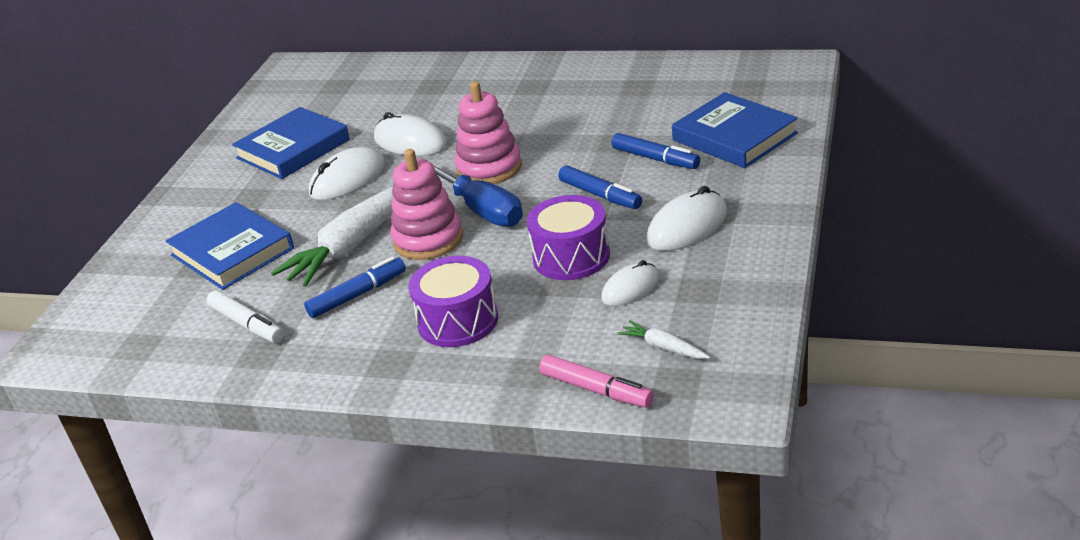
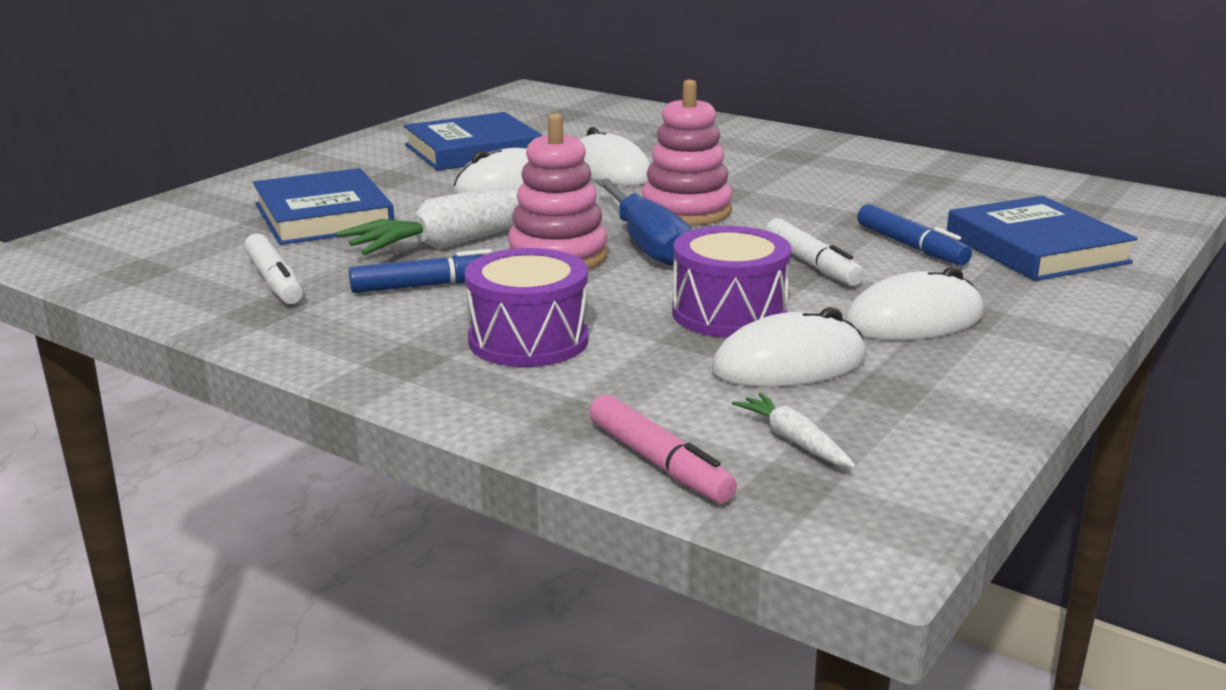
camera: 15 degrees right, 10 degrees down
blue marker [558,165,642,209] -> white marker [766,218,864,286]
white mouse [601,260,660,306] -> white mouse [712,307,867,387], size x1.52

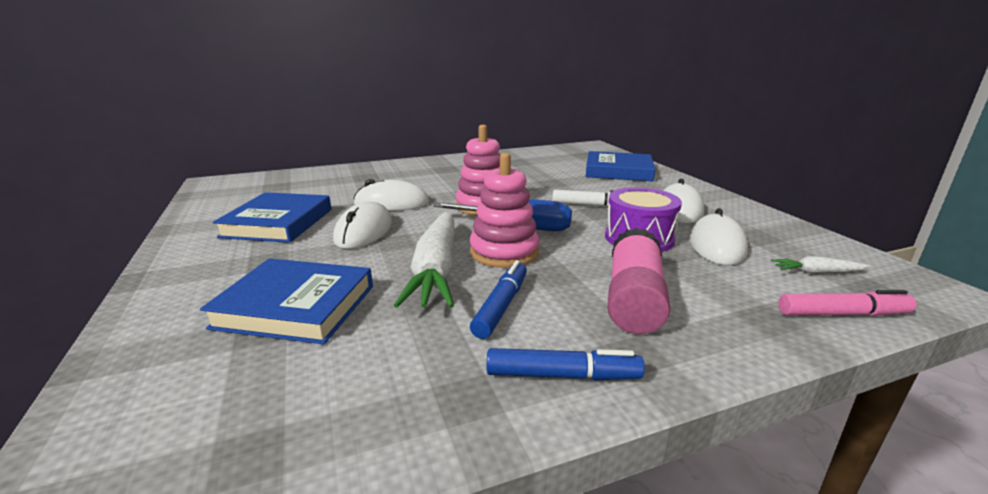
camera: 55 degrees left, 0 degrees up
white marker [244,234,303,304] -> none
purple drum [465,248,588,367] -> pink glue stick [607,228,671,334]
blue marker [857,204,972,265] -> blue marker moved to [487,348,645,380]

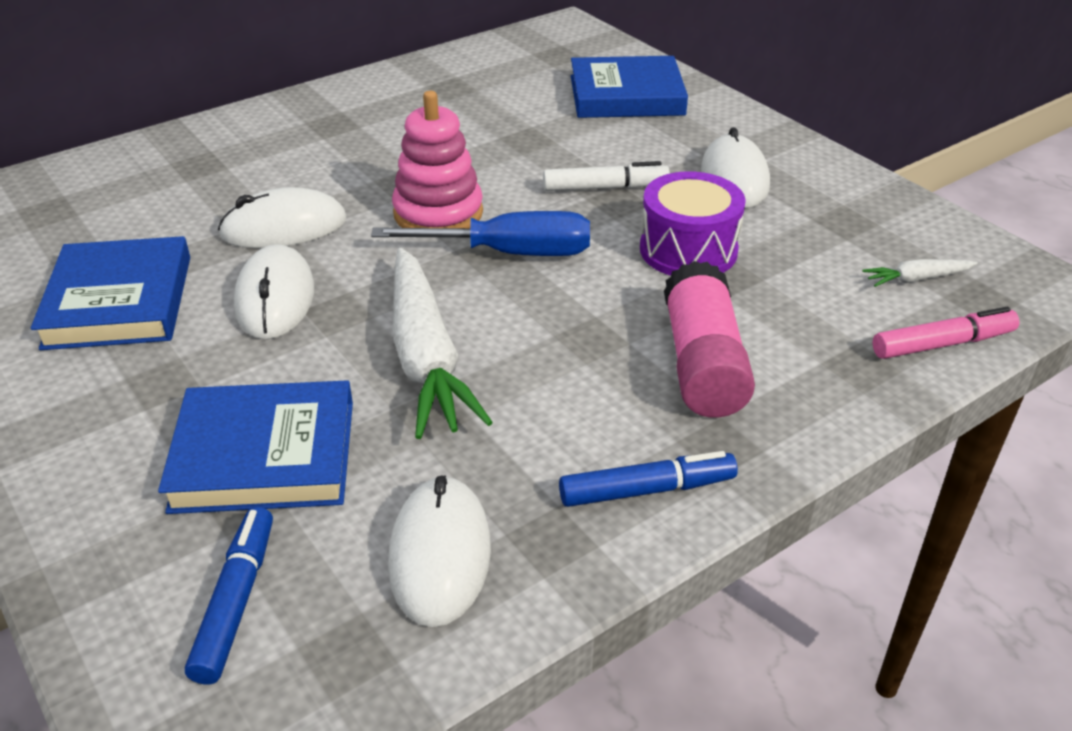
camera: 15 degrees left, 15 degrees up
pink stacking toy [470,153,539,268] -> none
blue marker [470,260,527,339] -> blue marker moved to [185,507,273,685]
white mouse [690,208,748,265] -> white mouse moved to [388,475,491,627]

